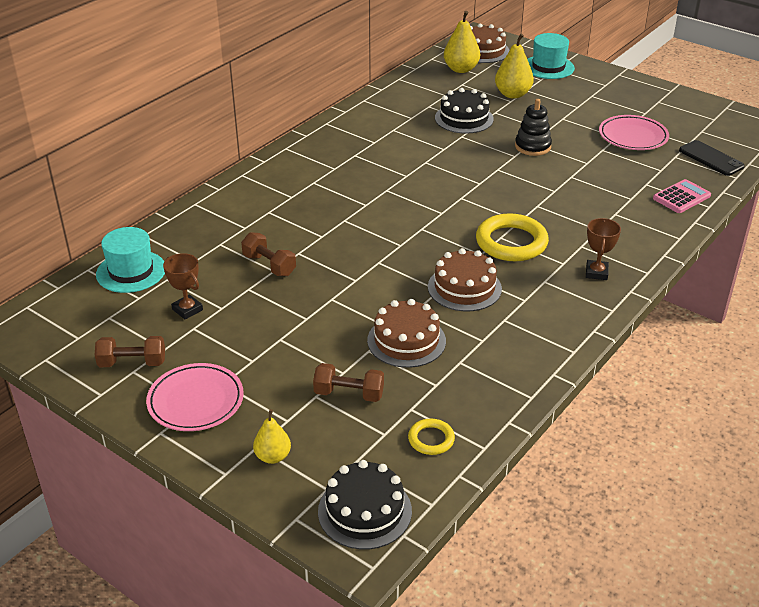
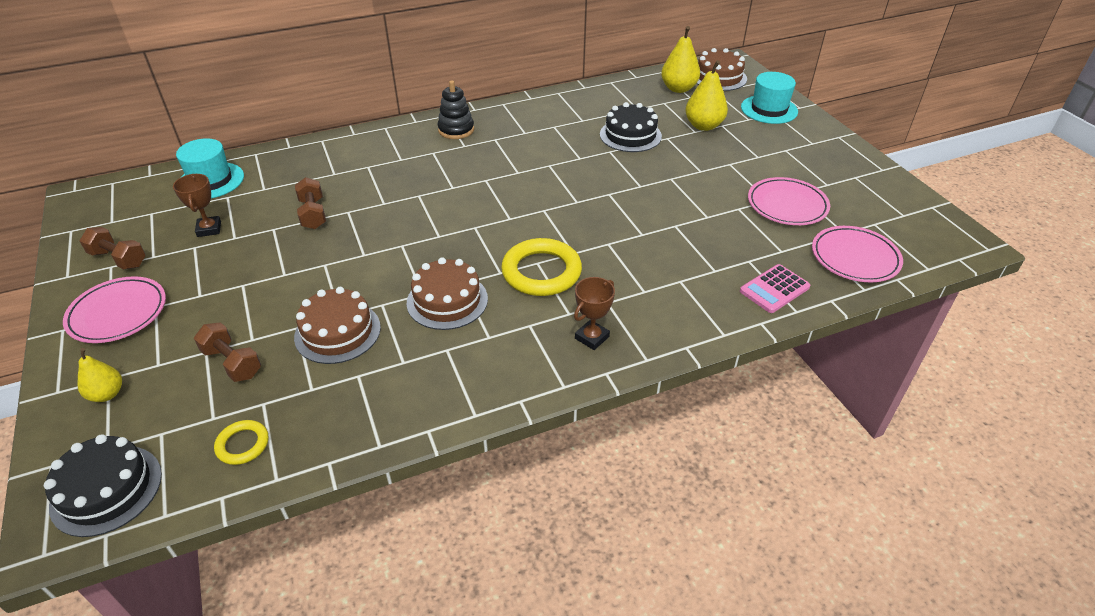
camera: 30 degrees right, 5 degrees up
black stacking toy [515,99,552,156] -> black stacking toy moved to [438,80,474,139]
pink calculator [653,179,711,213] -> pink calculator turned 150 degrees clockwise [740,264,810,313]
black phone [679,140,745,176] -> pink plate [812,226,903,282]

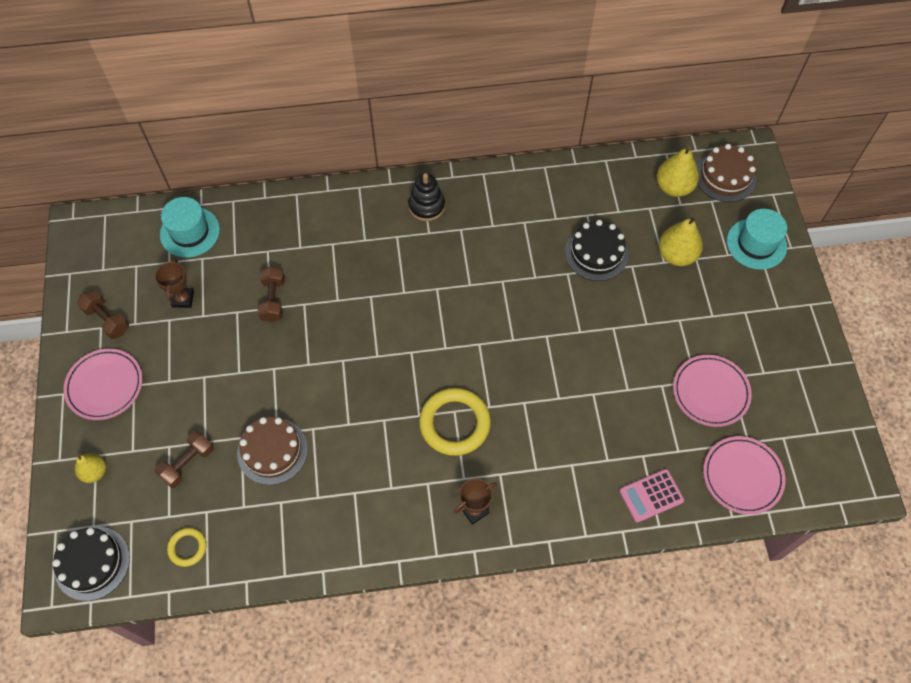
camera: 15 degrees right, 20 degrees up
brown dumbbell [194,322,261,382] -> brown dumbbell turned 75 degrees clockwise [155,431,214,488]
brown cake [407,257,488,330] -> none

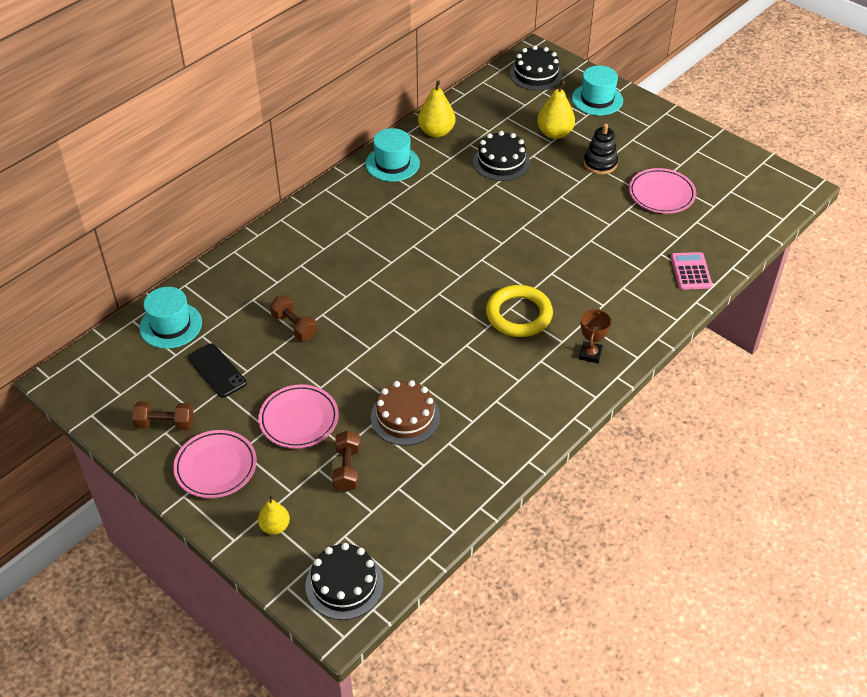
camera: 40 degrees left, 15 degrees down
brown trophy [155,259,194,308] -> black phone [188,343,247,398]
yellow ring [167,528,207,567] -> none
black stacking toy [409,173,445,221] -> black stacking toy moved to [584,123,618,174]
pink calculator [619,469,684,523] -> pink calculator turned 150 degrees clockwise [671,252,712,290]
yellow pear [657,145,699,197] -> yellow pear moved to [418,80,455,138]
brown cake [697,144,756,202] -> black cake [510,45,563,91]
pink plate [703,436,786,515] -> pink plate moved to [258,384,339,449]
none -> turquoise hat [366,128,420,182]

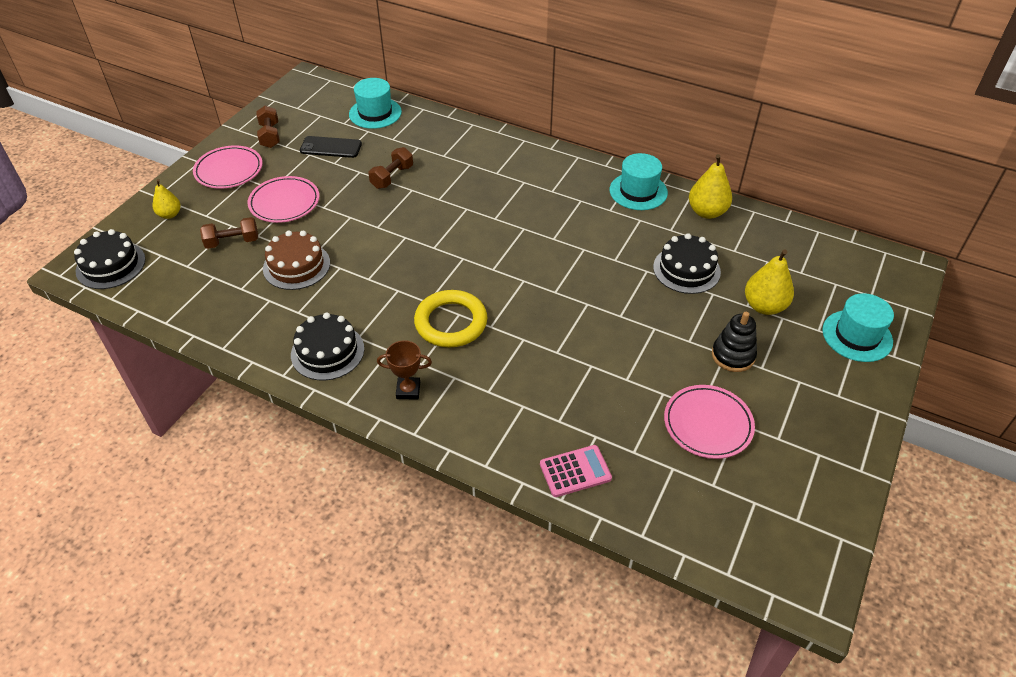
camera: 75 degrees right, 0 degrees up
black phone [188,343,247,398] -> black phone turned 60 degrees clockwise [300,136,362,158]
black cake [510,45,563,91] -> black cake moved to [291,312,364,381]

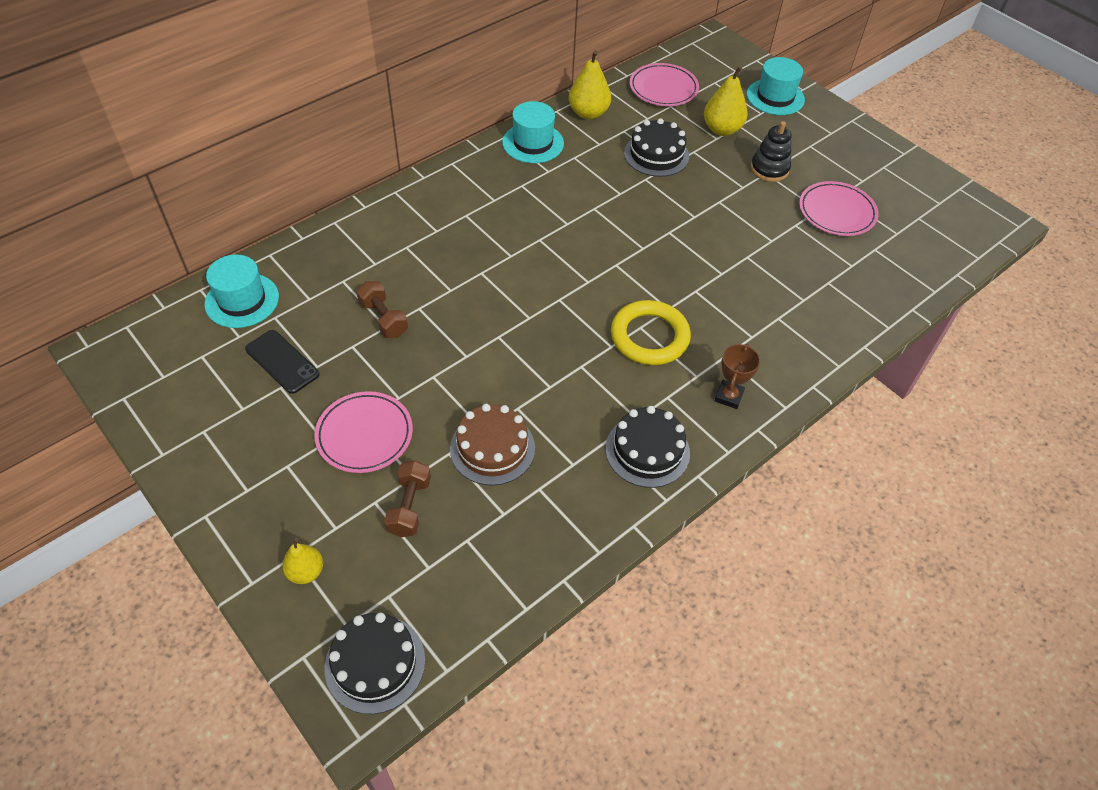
camera: 70 degrees left, 5 degrees up
pink plate [193,146,263,189] -> pink plate moved to [630,63,699,106]
brown dumbbell [256,106,280,148] -> none
black phone [300,136,362,158] -> black phone turned 75 degrees counterclockwise [245,330,319,394]
pink calculator [540,445,612,497] -> none

